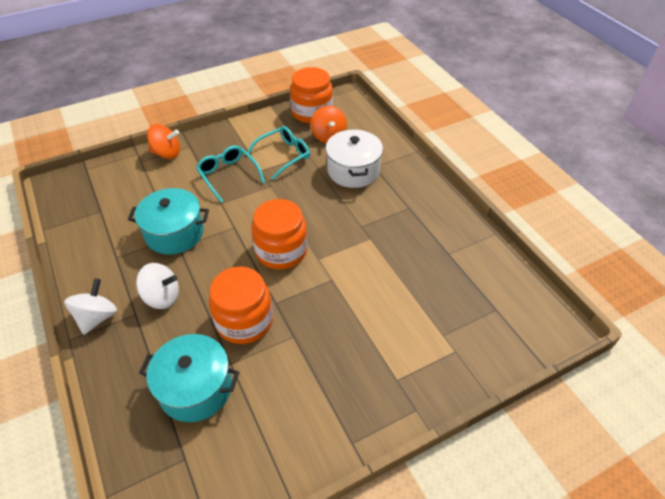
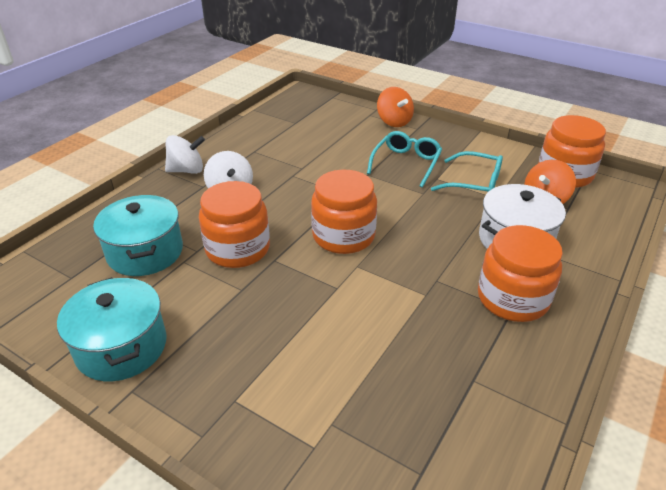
camera: 60 degrees right, 10 degrees down
turquoise pot [128,188,209,255] -> turquoise pot moved to [57,277,167,381]
none -> orange jar [478,225,563,322]

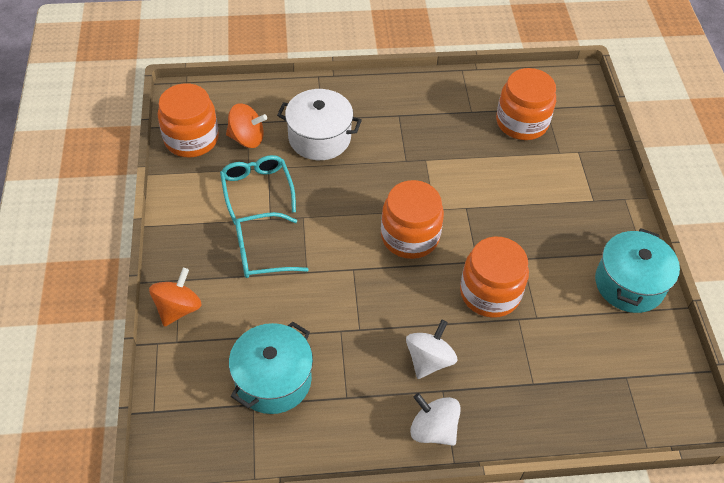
camera: 130 degrees left, 15 degrees up
turquoise pot [93,195,183,276] -> turquoise pot moved to [229,322,313,414]
orange jar [478,225,563,322] -> orange jar moved to [496,68,556,140]

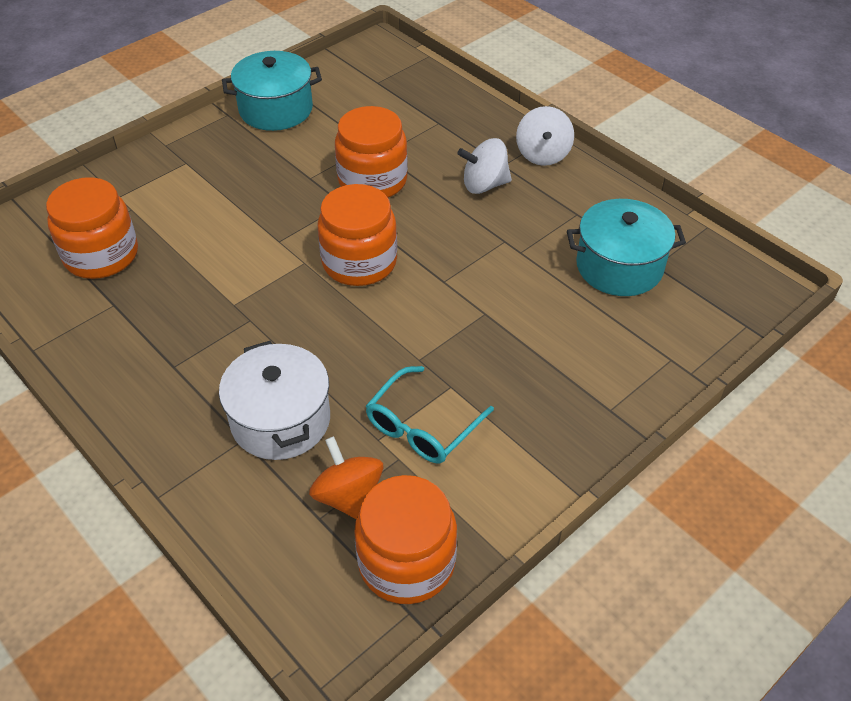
camera: 125 degrees left, 5 degrees down
orange spinning top [149,268,202,327] -> none
turquoise glasses [235,212,309,278] -> none

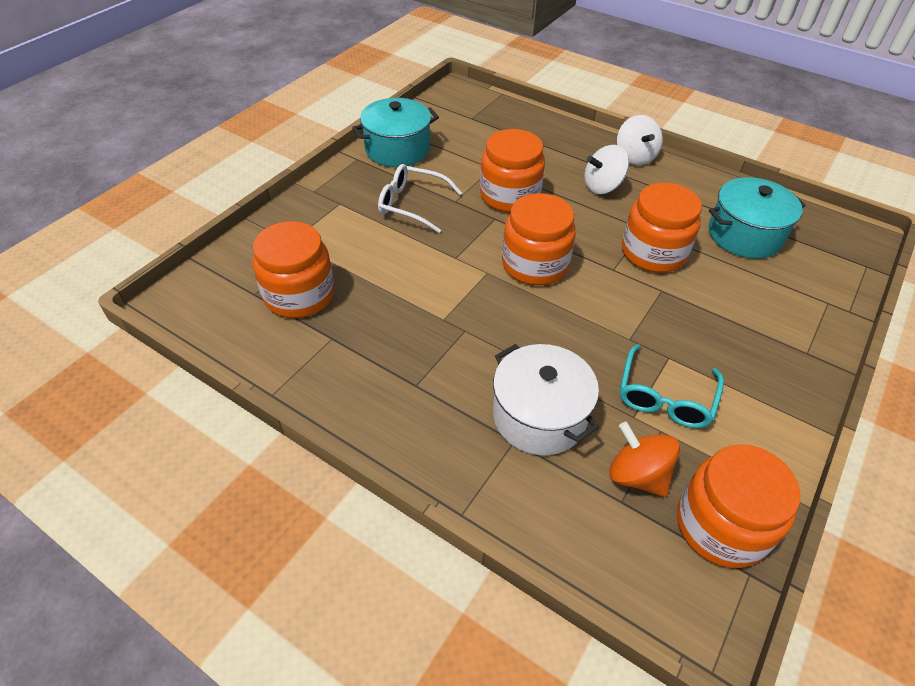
camera: 15 degrees left, 0 degrees up
none -> white glasses [378,164,462,233]
none -> orange jar [622,183,702,273]

